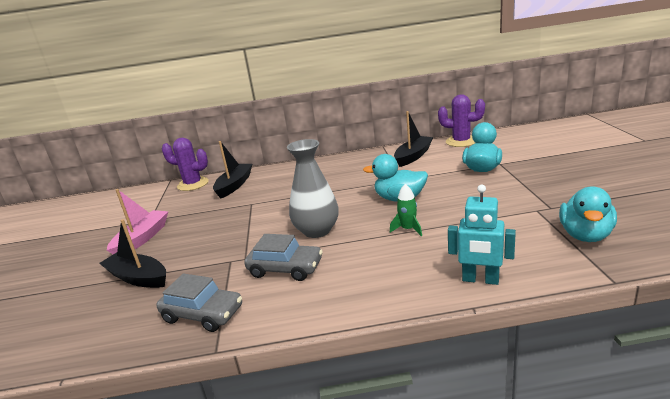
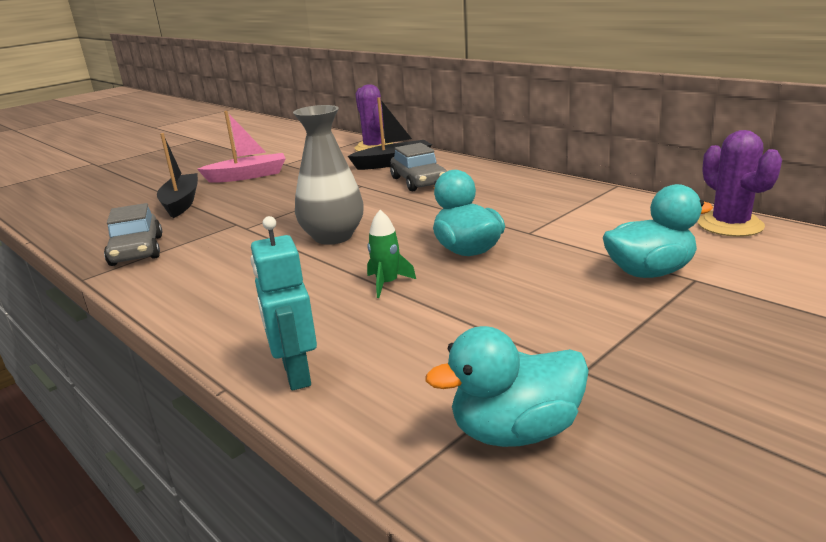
camera: 50 degrees right, 0 degrees up
grey car [244,234,323,281] -> grey car moved to [390,143,447,191]
black boat [394,111,433,167] -> none

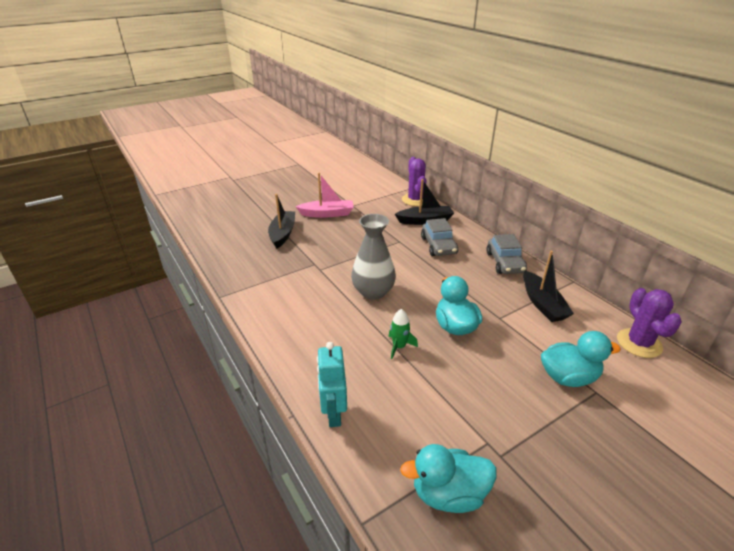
camera: 10 degrees right, 10 degrees up
grey car [104,203,162,266] -> grey car moved to [486,234,527,274]
none -> black boat [523,251,574,322]

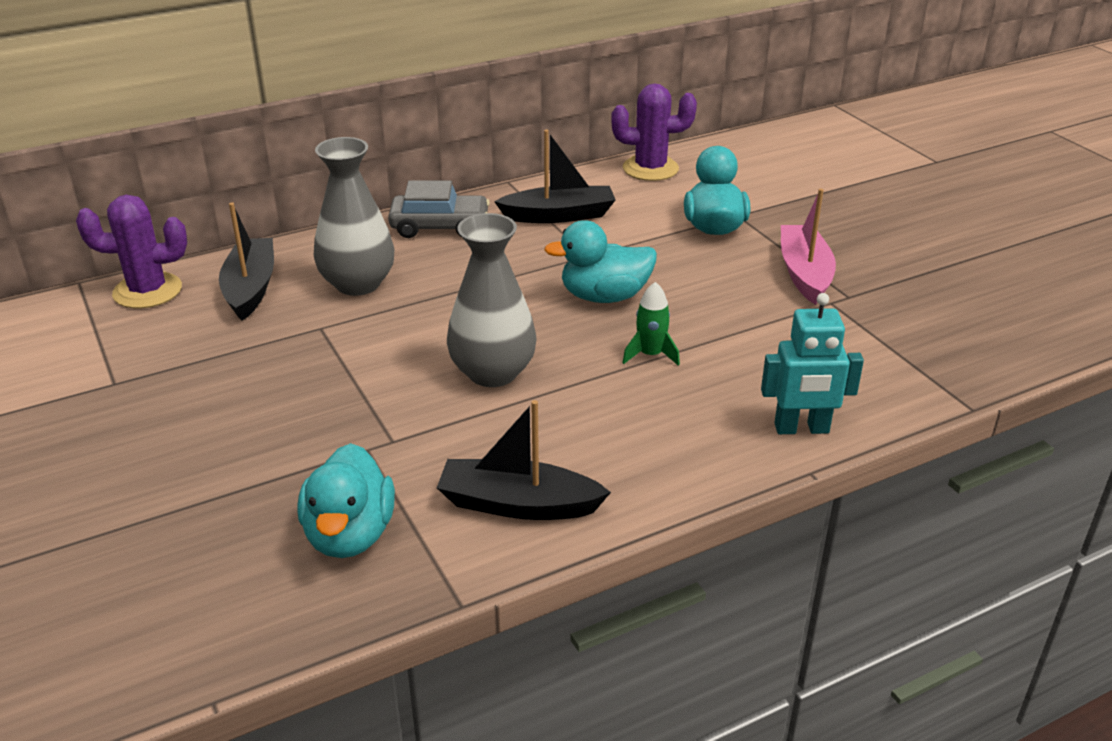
camera: 85 degrees left, 0 degrees up
black boat [268,194,295,248] -> black boat moved to [437,400,611,520]
pink boat [295,173,354,218] -> pink boat moved to [781,189,836,305]
turquoise duck [400,444,497,513] -> turquoise duck moved to [298,443,395,558]
grey car [421,218,458,256] -> grey vase [314,137,395,296]

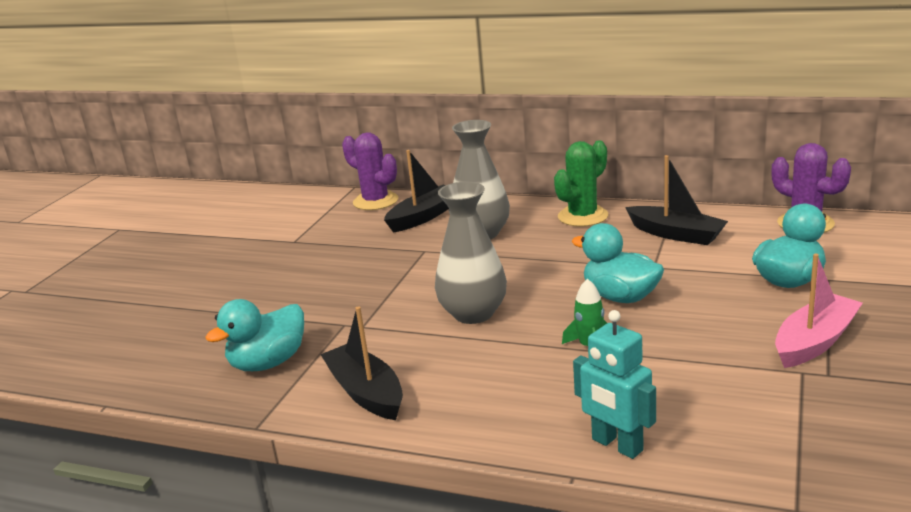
camera: 50 degrees right, 10 degrees down
grey car [388,181,490,238] -> green cactus [554,141,608,227]

